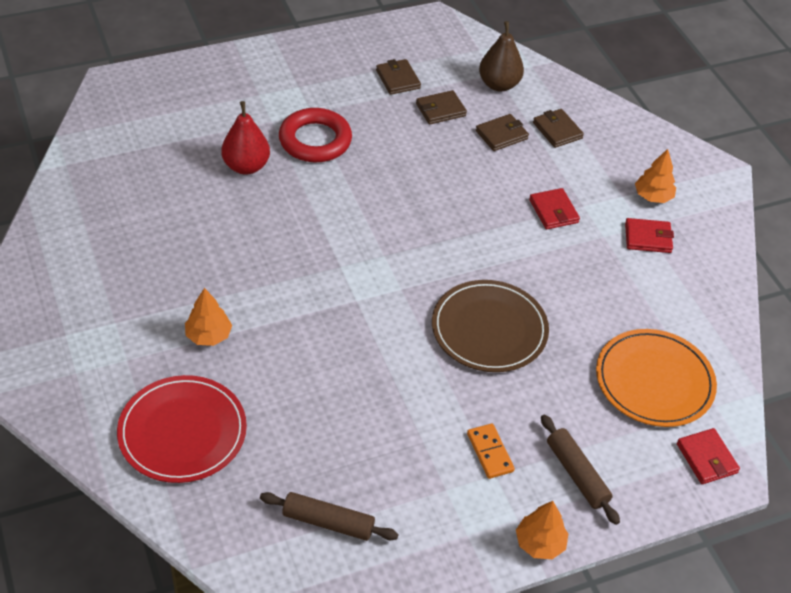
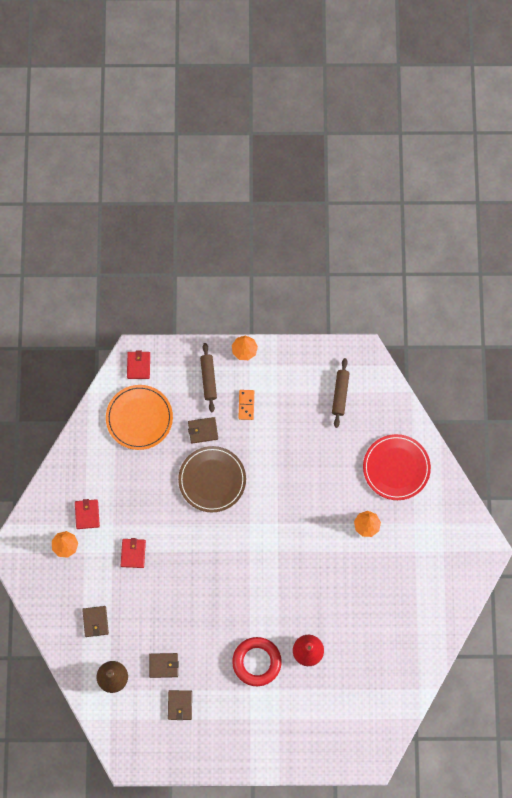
camera: 155 degrees left, 25 degrees up
brown rolling pin [260,492,399,541] -> brown rolling pin turned 60 degrees clockwise [332,358,350,428]
brown wallet [476,114,529,151] -> brown wallet moved to [188,417,218,444]
red wallet [625,218,674,253] -> red wallet turned 60 degrees clockwise [75,499,100,529]

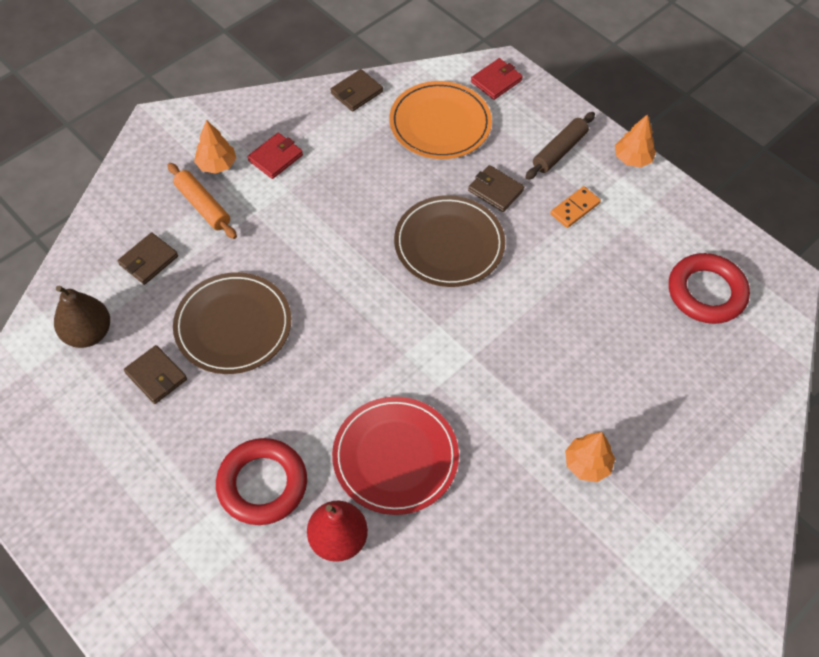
camera: 45 degrees right, 15 degrees down
red wallet [121,538,146,568] -> none
brown wallet [168,690,192,720] -> brown wallet moved to [330,69,383,111]
brown rolling pin [332,358,350,428] -> red ring [669,253,750,324]
red plate [363,434,431,500] -> red plate moved to [332,397,459,515]
none -> orange rolling pin [168,163,237,239]
none -> brown plate [173,272,291,374]

